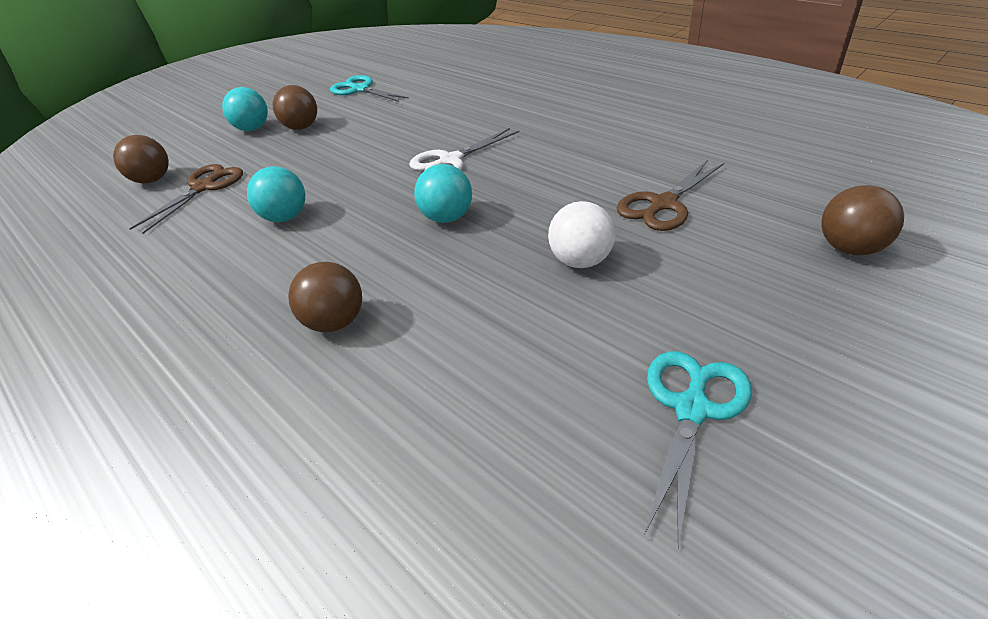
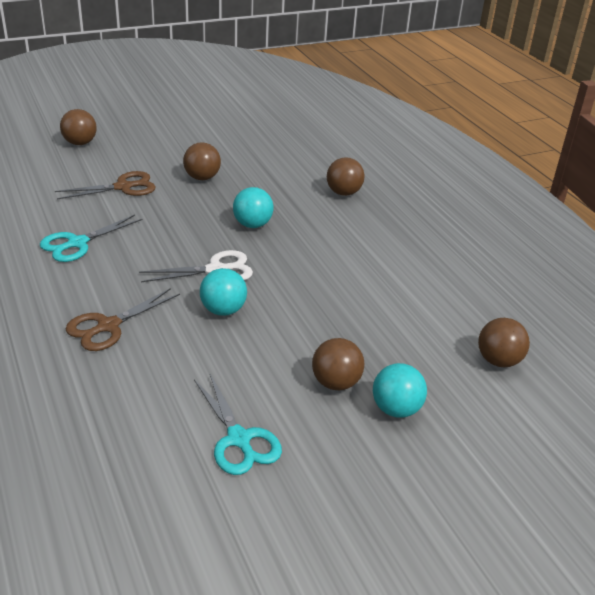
camera: 165 degrees left, 5 degrees down
brown scissors [129,164,243,234] -> brown scissors moved to [66,288,180,351]
turquoise ball [247,166,305,222] -> turquoise ball moved to [200,268,247,316]
white ball [548,201,615,268] -> brown ball [183,142,221,180]
turquoise scissors [644,351,752,548] -> turquoise scissors moved to [40,215,143,262]

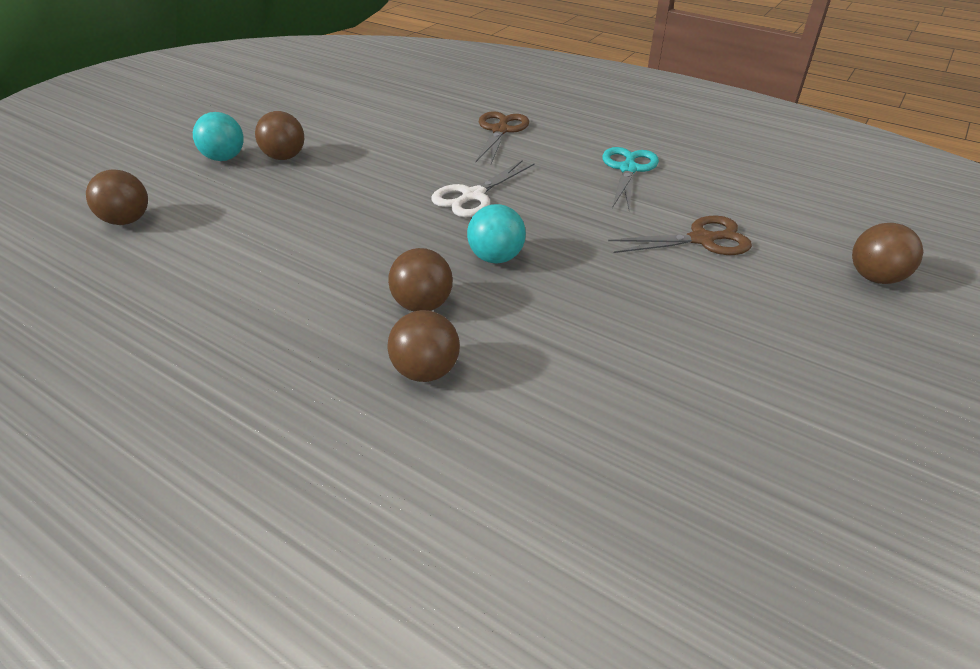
camera: 150 degrees right, 5 degrees up
brown scissors [55,171,156,199] -> brown scissors turned 135 degrees counterclockwise [608,216,752,255]
brown ball [183,142,221,180] -> brown ball moved to [388,248,453,311]
turquoise scissors [194,374,282,475] -> none
turquoise ball [200,268,247,316] -> none

